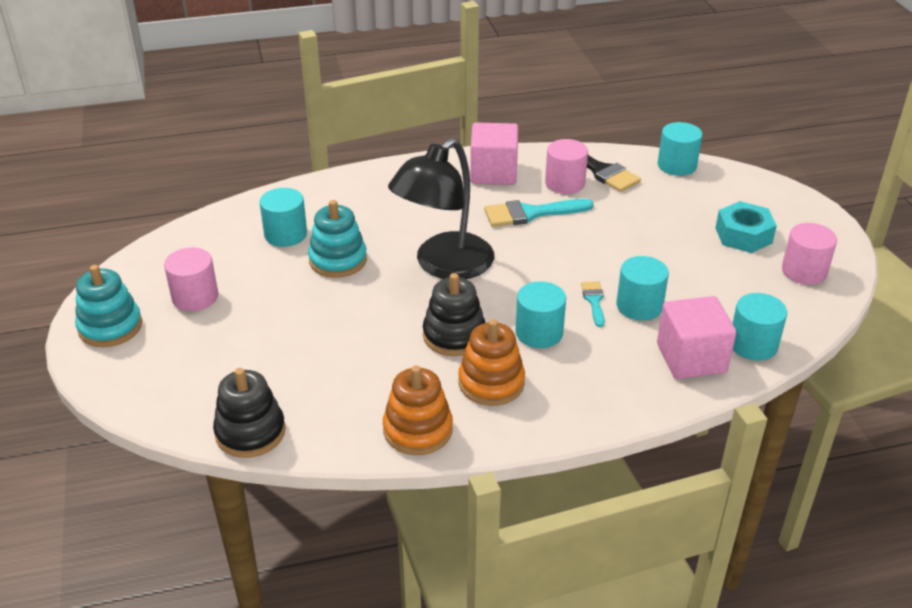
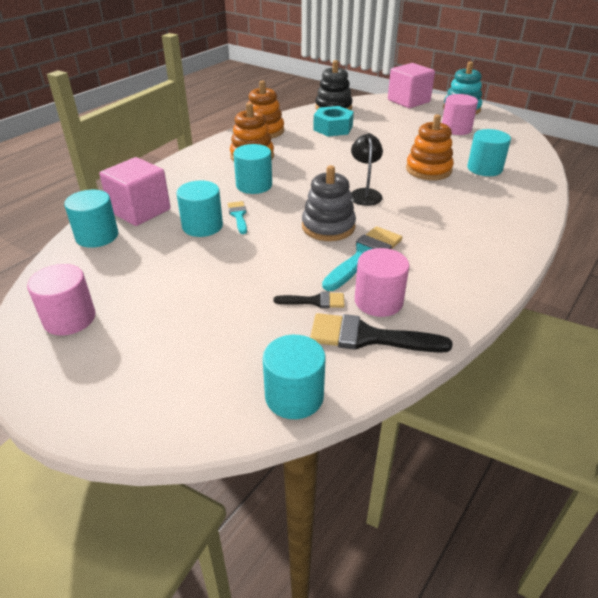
camera: 140 degrees right, 0 degrees up
turquoise stacking toy [308,200,367,278] -> orange stacking toy [406,114,454,180]
black lamp [388,138,494,279] -> black lamp [351,133,383,206], size x0.50
black stacking toy [423,273,485,356] -> none
pink cube [470,123,518,185] -> pink cube moved to [388,63,435,108]
turquoise brush [581,281,605,327] -> turquoise brush turned 150 degrees counterclockwise [228,201,247,234]
turquoise nut [716,201,777,253] -> turquoise nut moved to [313,106,354,136]
none -> black brush [273,292,345,308]
none -> grey stacking toy [302,165,356,241]

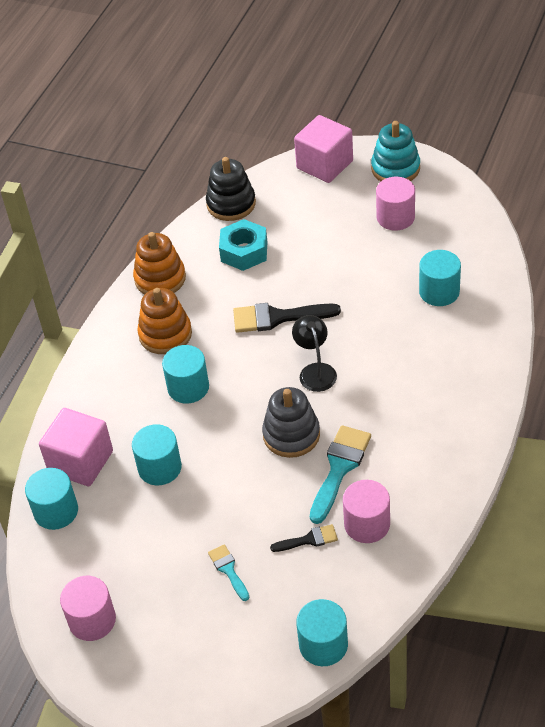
camera: 10 degrees left, 10 degrees up
turquoise brush [228,201,247,234] -> turquoise brush moved to [208,544,250,601]
black brush [310,313,452,353] -> black brush moved to [233,303,341,333]
orange stacking toy [406,114,454,180] -> none

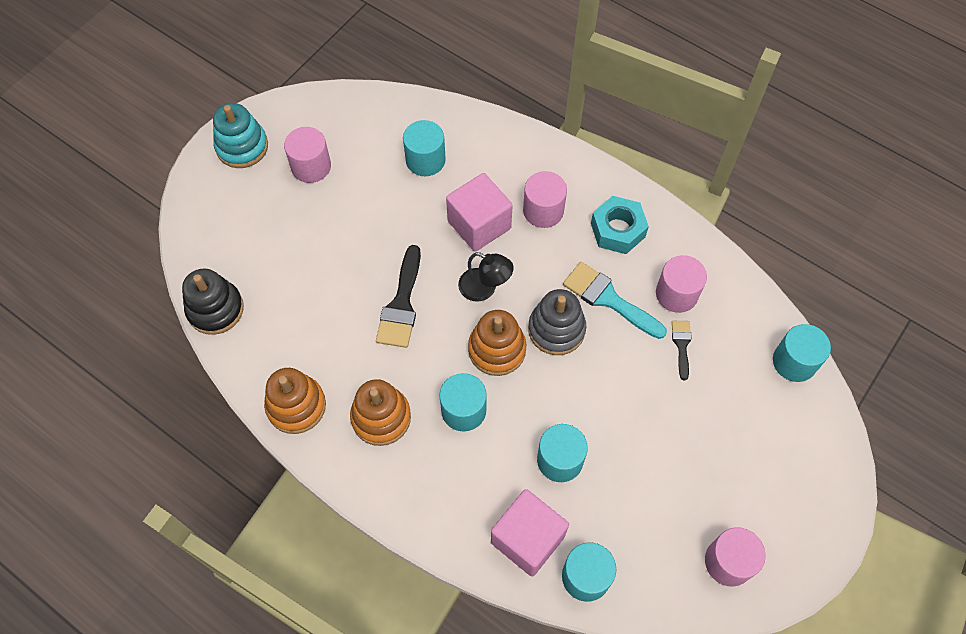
camera: 80 degrees left, 15 degrees up
turquoise brush [208,544,250,601] -> none
turquoise nut [219,219,267,271] -> turquoise nut moved to [591,196,649,254]
black lamp [292,315,337,392] -> black lamp turned 150 degrees counterclockwise [458,252,514,302]
pink cube [294,115,353,183] -> pink cube moved to [446,173,513,252]
none -> orange stacking toy [468,310,526,376]
none -> pink cylinder [523,171,567,228]

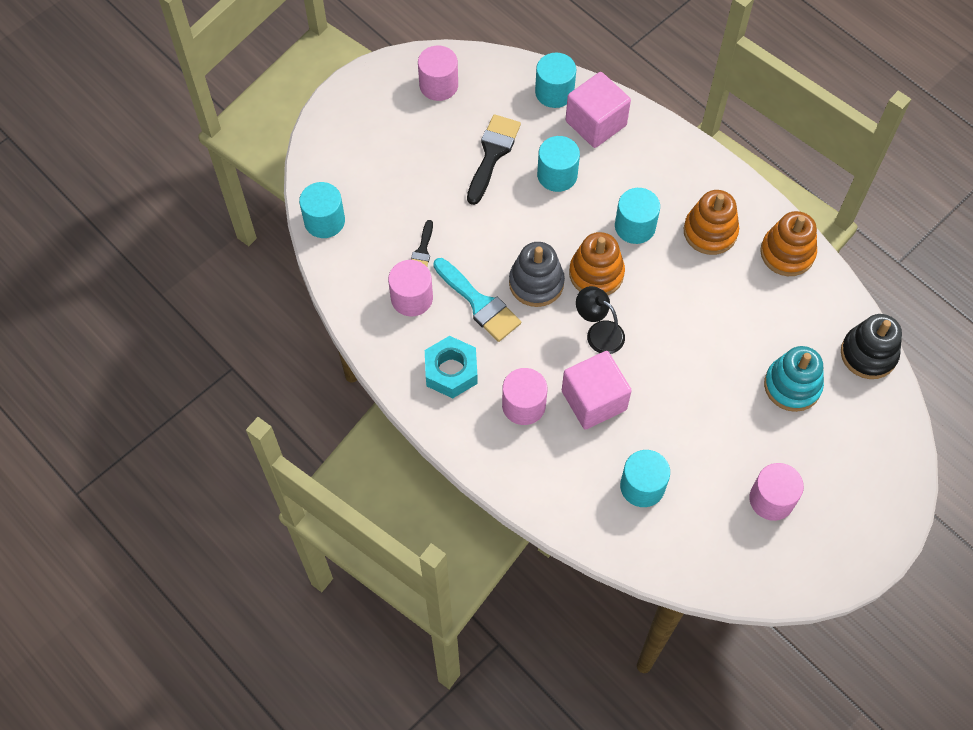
camera: 170 degrees left, 0 degrees up
turquoise stacking toy [213,103,268,168] -> turquoise stacking toy moved to [764,346,824,412]
black brush [376,245,421,348] -> black brush moved to [467,114,521,205]

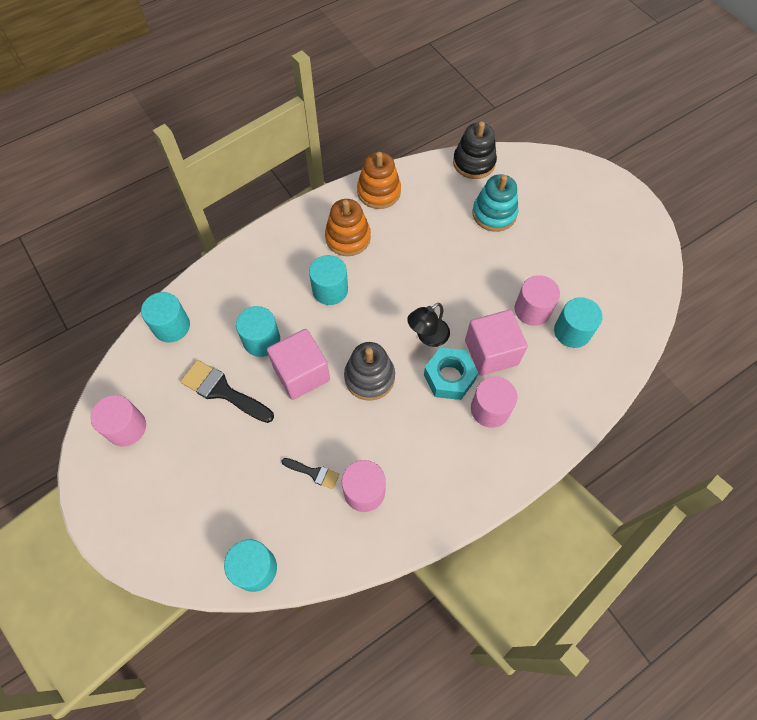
camera: 80 degrees left, 0 degrees up
turquoise nut [425,336,478,398] -> turquoise nut moved to [424,348,478,400]
turquoise brush [433,258,521,342] -> none
pink cube [565,72,631,148] -> pink cube moved to [267,329,330,400]
orange stacking toy [569,232,625,295] -> none
pink cylinder [749,463,804,521] -> pink cylinder moved to [514,275,560,326]

